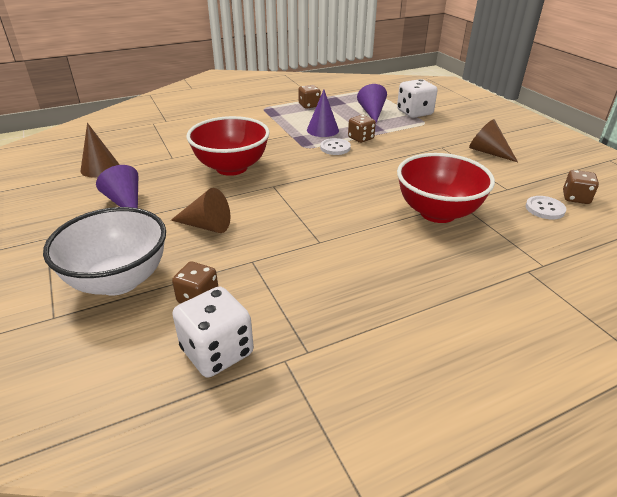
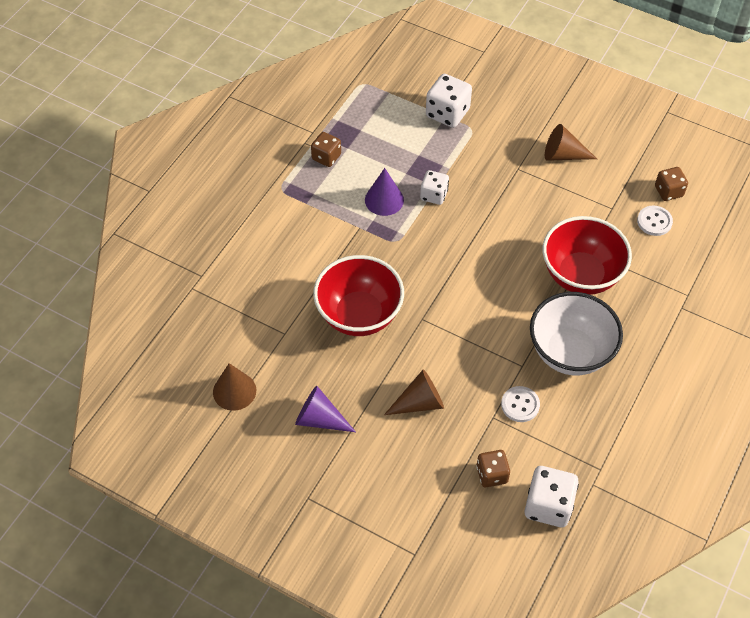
camera: 35 degrees left, 20 degrees up
white bowl [43,207,166,295] -> white bowl moved to [530,292,623,375]
white button [320,138,351,155] -> white button moved to [501,386,540,422]
brown dice [348,115,376,143] -> white dice [420,170,449,205]
purple cone [357,84,387,123] -> none

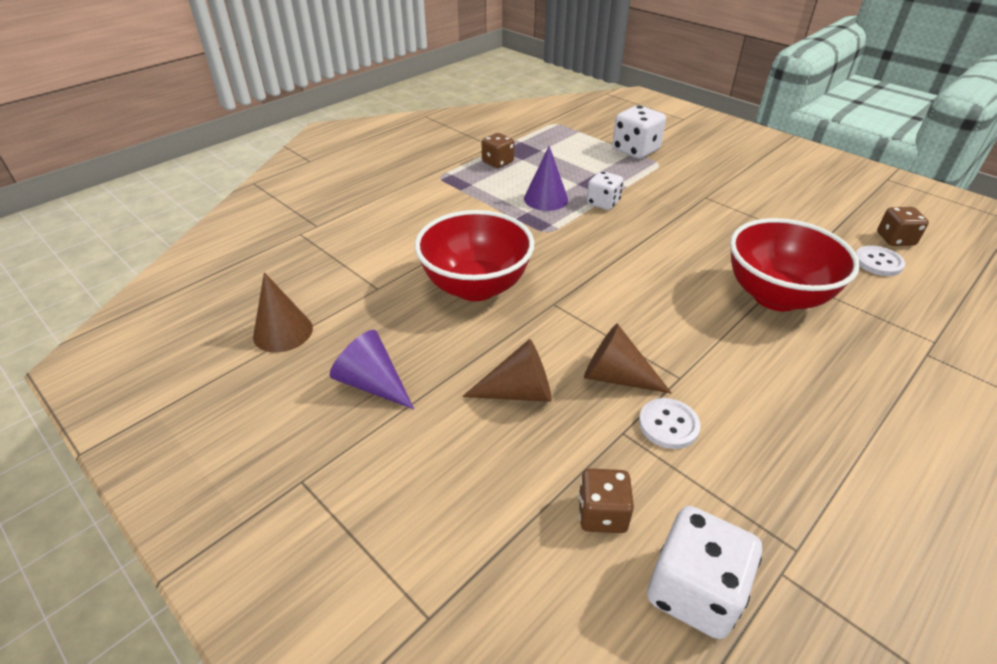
camera: 15 degrees right, 15 degrees down
white bowl [530,292,623,375] -> none
brown cone [545,124,597,161] -> brown cone moved to [584,323,672,394]

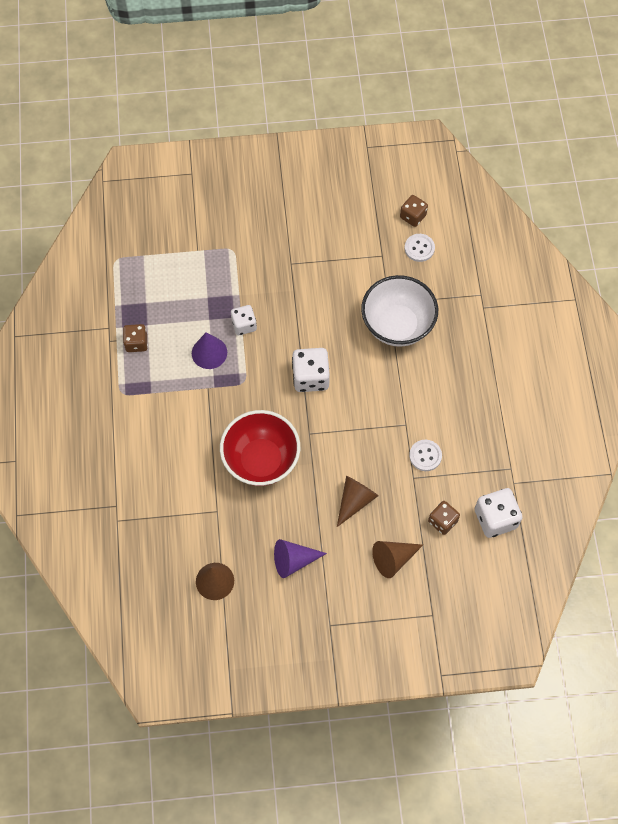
camera: 50 degrees left, 25 degrees up
brown cone [584,323,672,394] -> brown cone moved to [372,541,423,578]
white dice [612,105,666,159] -> white dice moved to [292,348,330,392]
red bowl [730,218,860,311] -> white bowl [361,275,438,347]

